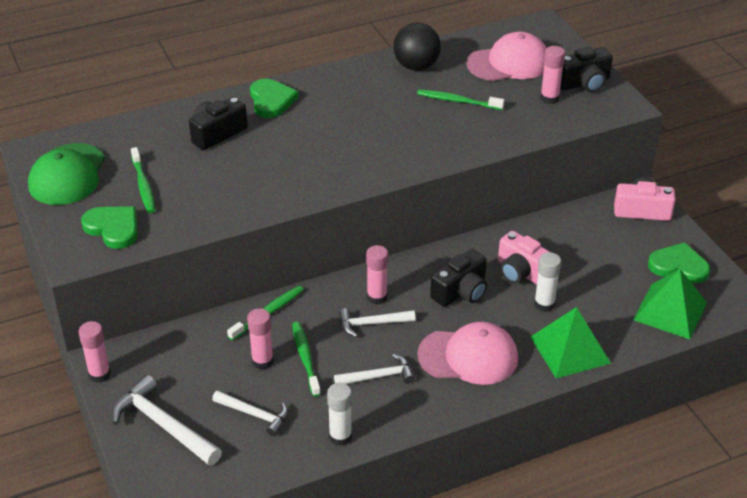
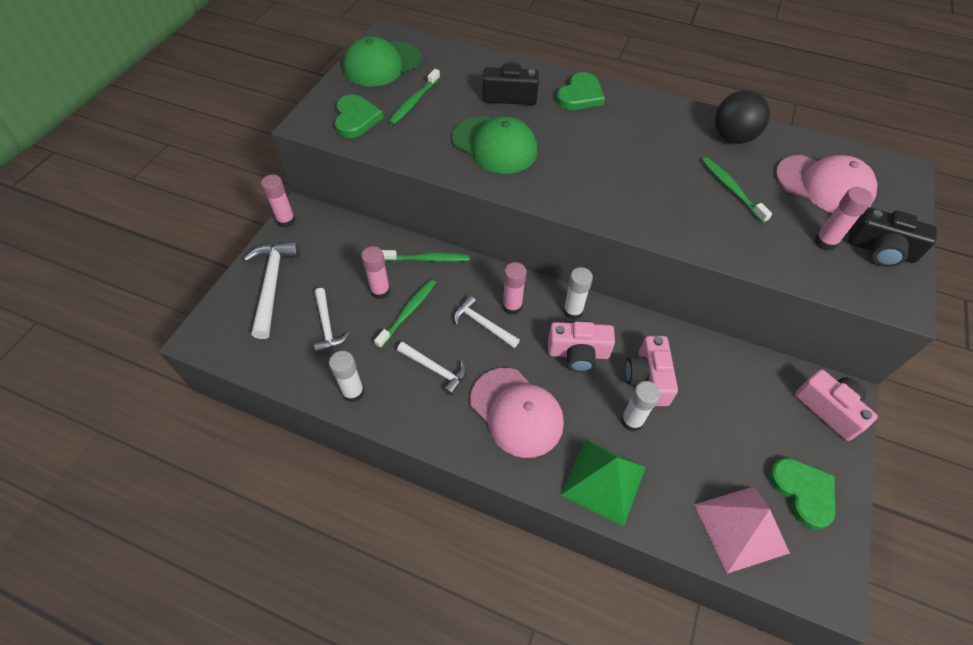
camera: 45 degrees right, 15 degrees up
black camera [430,249,487,307] -> pink camera [548,321,615,372]
green pyramid [633,269,707,340] -> pink pyramid [694,486,790,574]
none -> green cap [452,116,538,174]
none -> white glue stick [563,267,593,320]

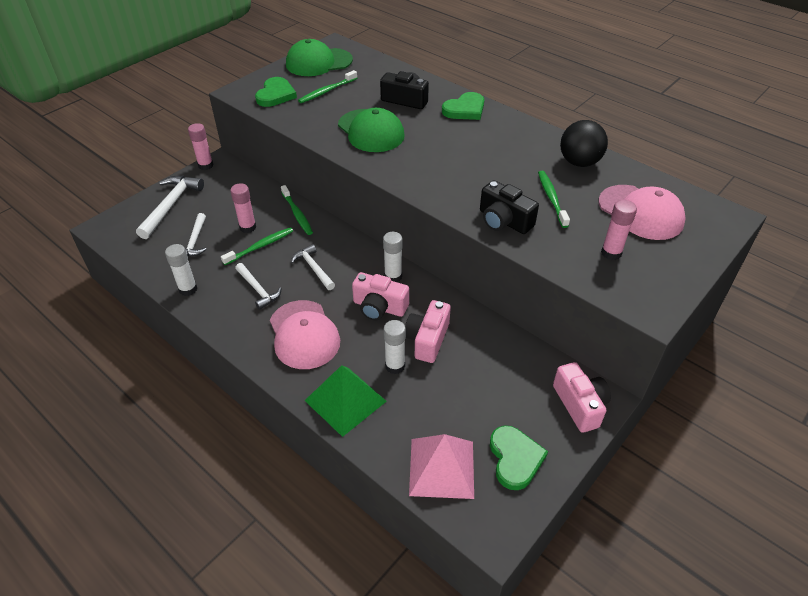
camera: 20 degrees right, 10 degrees down
green toothbrush [382,250,469,262] -> green toothbrush turned 45 degrees clockwise [281,185,313,235]
pink glue stick [503,262,527,315] -> none
black camera [848,207,937,267] -> black camera moved to [480,180,539,234]

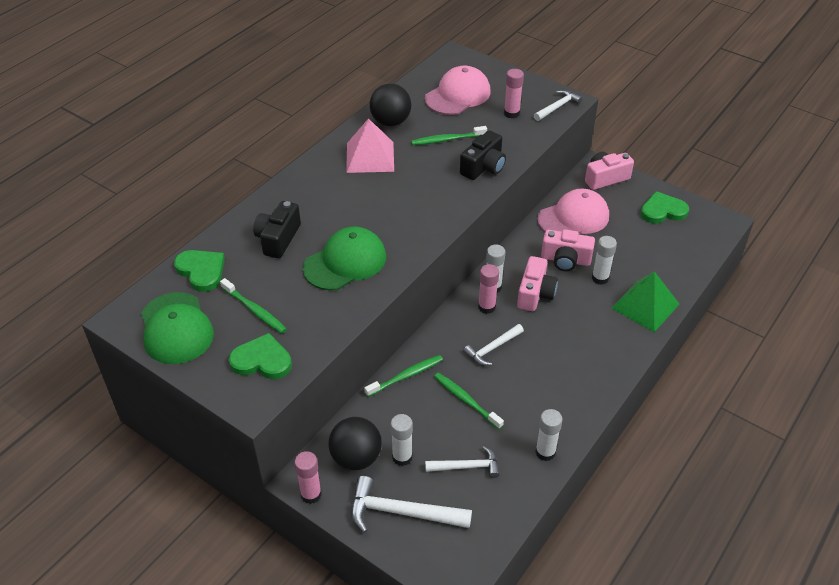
camera: 95 degrees left, 0 degrees up
pink glue stick [230,183,256,233] -> pink glue stick moved to [478,264,499,314]
white hammer [235,263,281,310] -> white hammer moved to [534,90,582,121]
pink cap [270,300,340,369] -> pink cap moved to [537,189,609,234]
pink pyramid [409,434,474,499] -> pink pyramid moved to [346,118,394,173]
green heart [442,92,484,120] -> green heart moved to [174,250,225,292]
none -> black ball [328,417,382,470]
none -> white glue stick [391,414,413,466]

